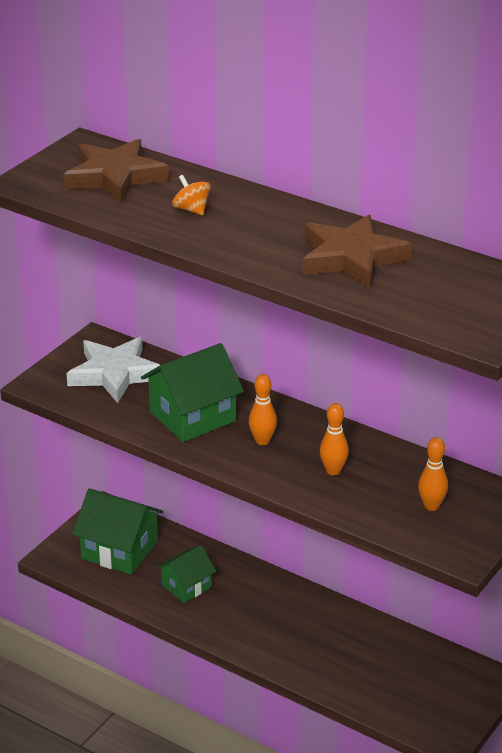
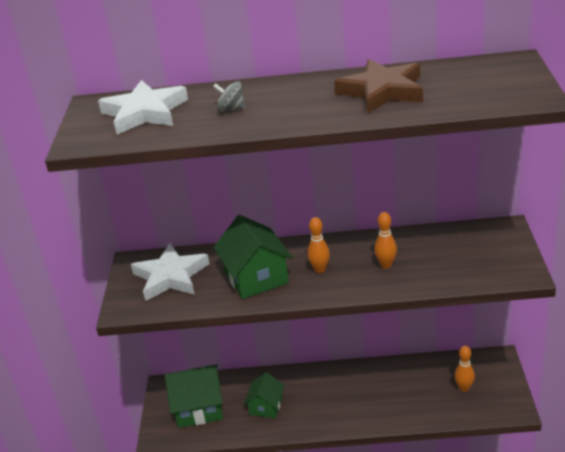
camera: 30 degrees left, 0 degrees up
brown star [63,139,169,203] -> white star [98,80,188,135]
green house [141,343,244,442] -> green house turned 45 degrees counterclockwise [214,215,293,299]
orange spinning top [172,175,211,215] -> grey spinning top [213,81,245,111]
orange bowling pin [418,437,448,511] -> orange bowling pin moved to [454,346,475,392]

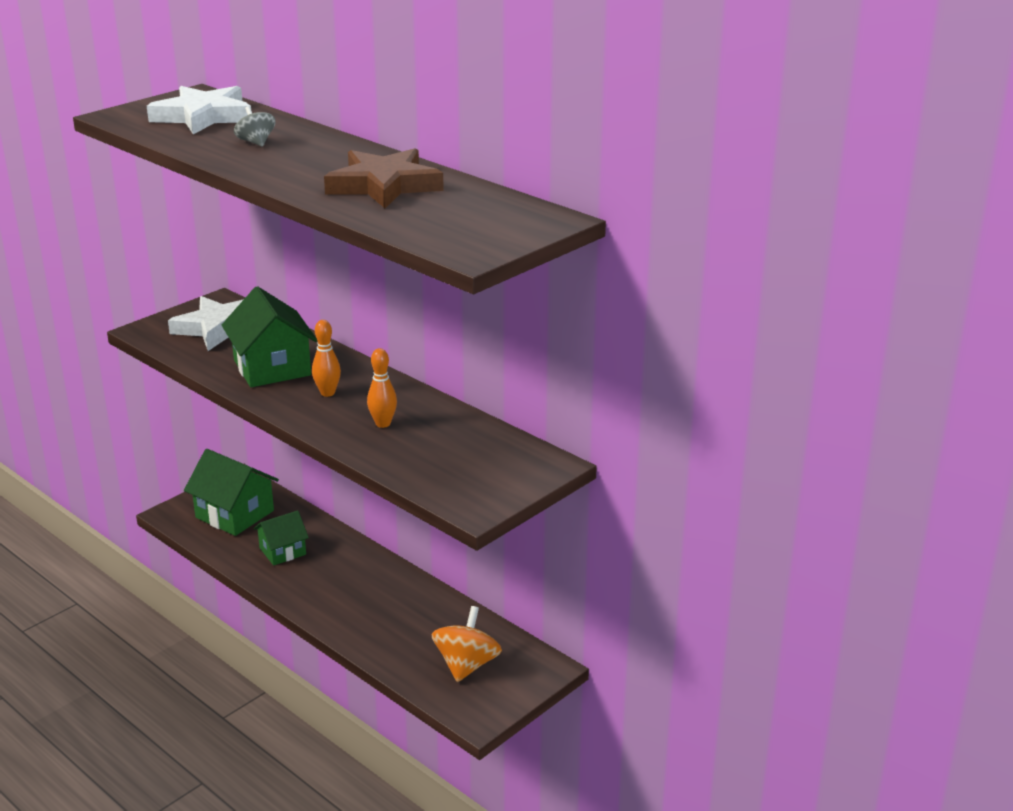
camera: 40 degrees right, 5 degrees down
green house [214,215,293,299] -> green house turned 45 degrees counterclockwise [222,286,317,387]
orange bowling pin [454,346,475,392] -> orange spinning top [431,606,502,682]

